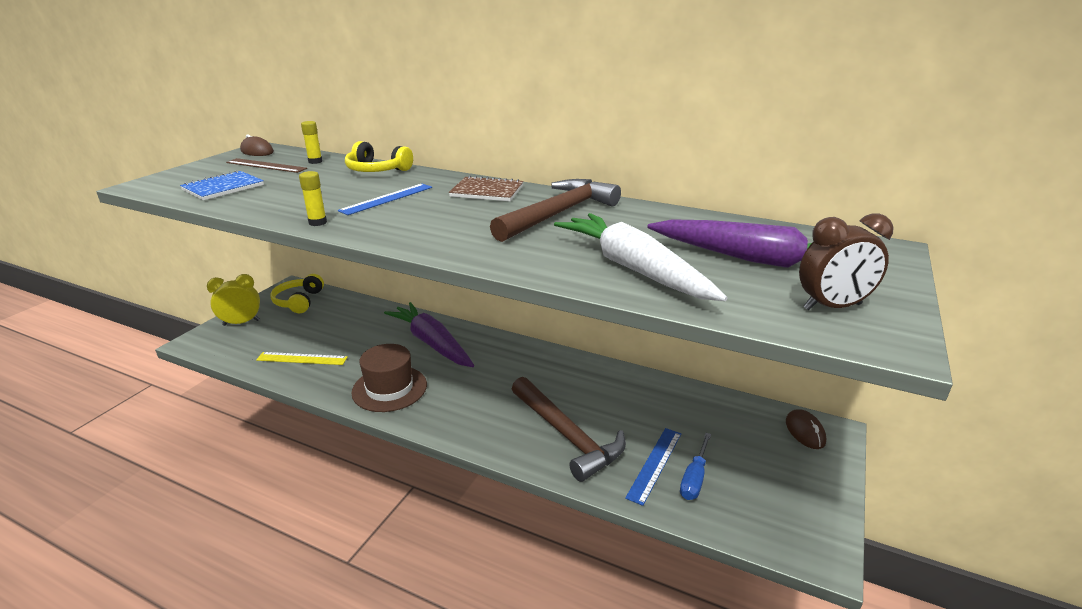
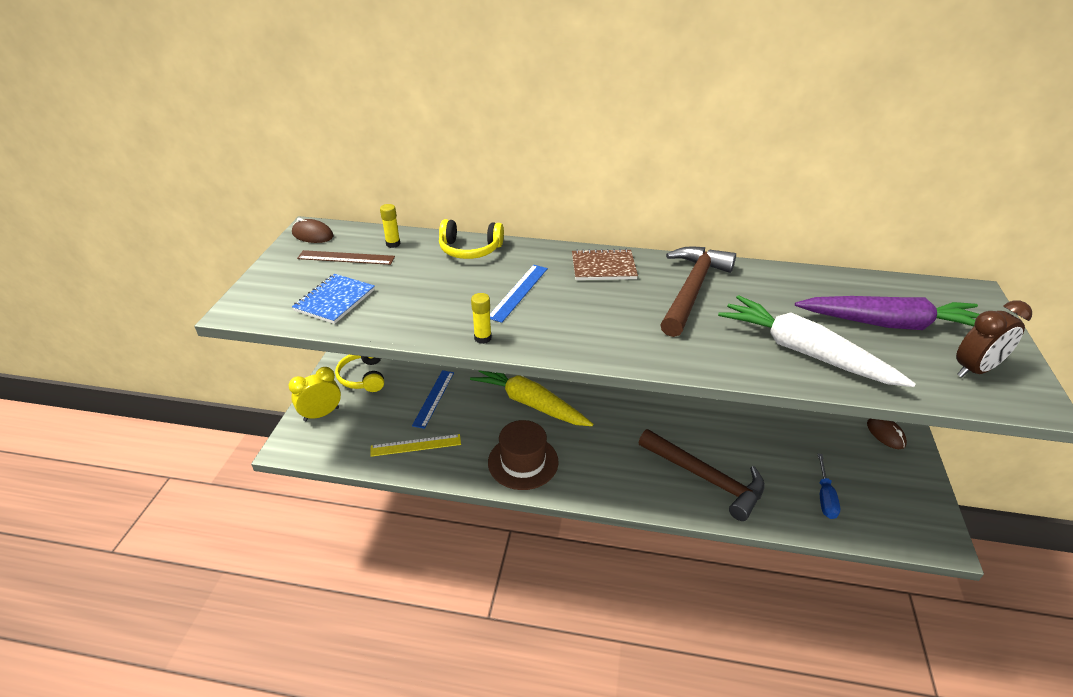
camera: 15 degrees left, 10 degrees up
purple carrot [384,302,474,367] -> yellow carrot [470,371,593,426]
blue ruler [625,428,681,506] -> blue ruler moved to [412,370,454,429]

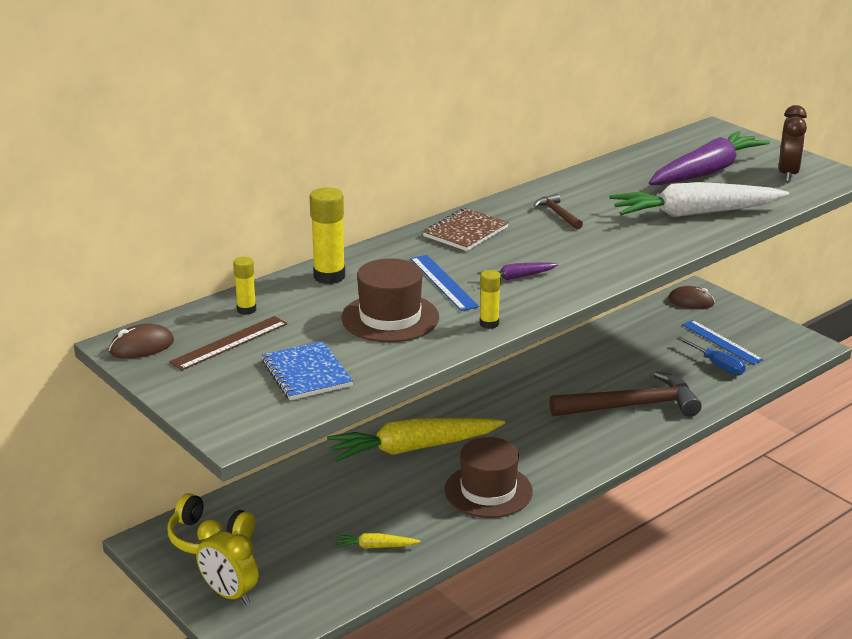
camera: 50 degrees left, 10 degrees down
yellow clock [288,367,341,421] -> yellow clock turned 60 degrees counterclockwise [196,519,259,605]
yellow ruler [370,434,461,457] -> yellow carrot [335,533,421,549]
blue ruler [412,370,454,429] -> blue ruler moved to [682,320,764,365]
yellow headphones [439,219,504,259] -> yellow glue stick [310,187,345,284]
brown hammer [660,246,736,337] -> brown hammer [534,194,583,230], size x0.44
none -> brown hat [341,258,439,342]
none -> purple carrot [477,263,558,280]

